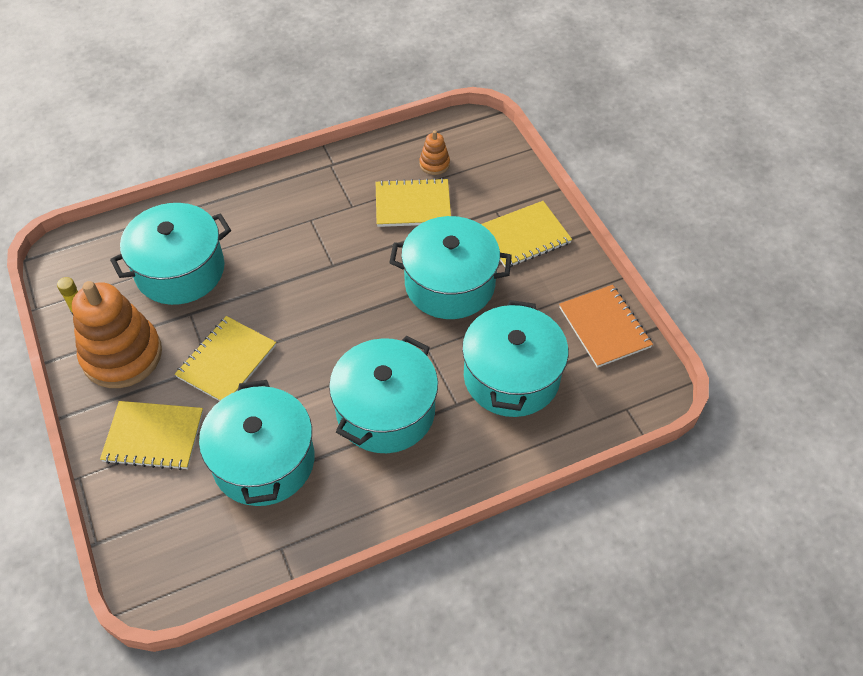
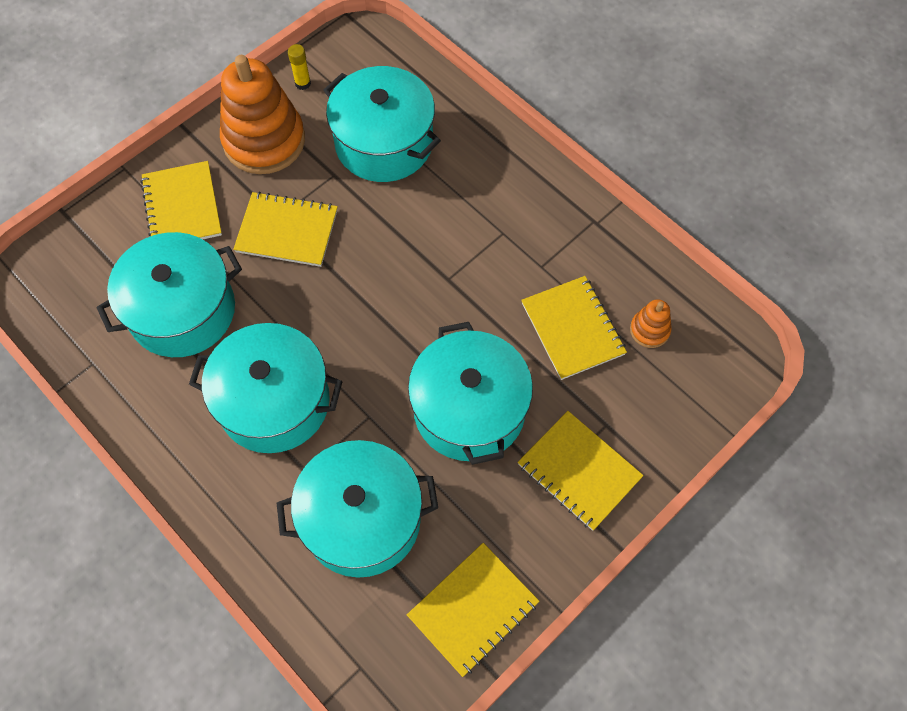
camera: 70 degrees right, 10 degrees up
orange notebook [559,285,653,368] -> yellow notebook [407,543,539,677]

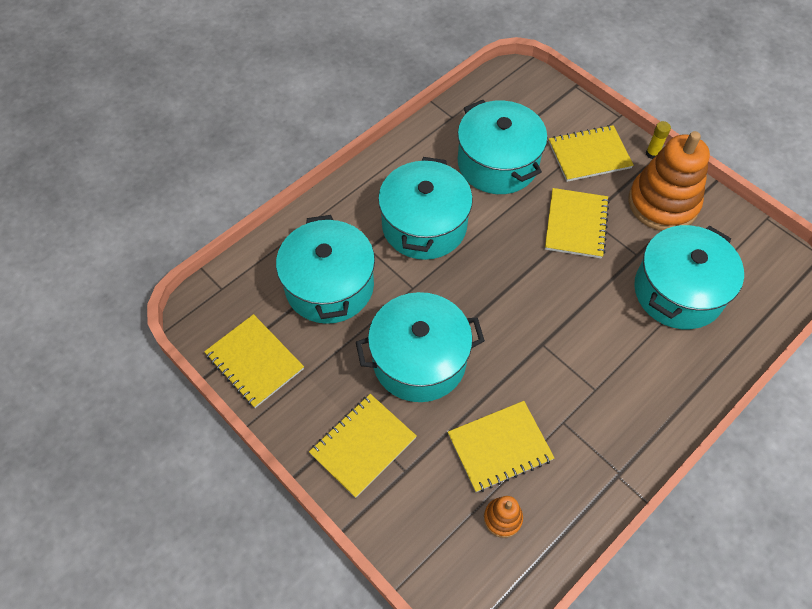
camera: 90 degrees right, 5 degrees down
yellow glue stick [288,44,311,90] -> yellow glue stick moved to [646,121,671,159]

